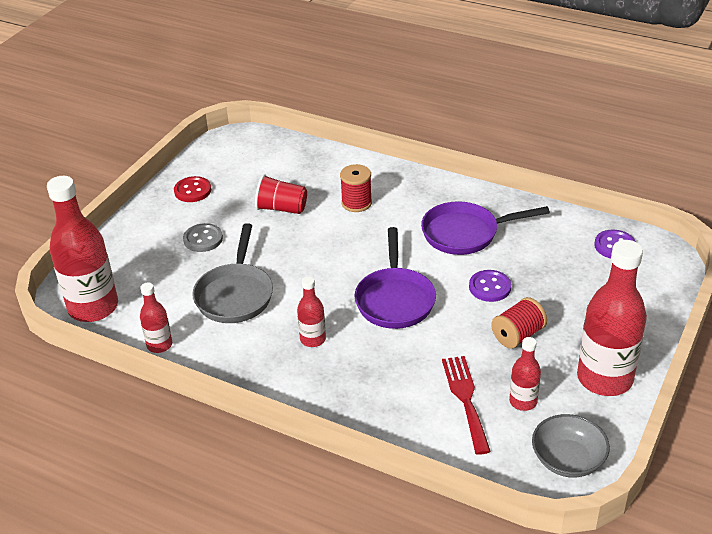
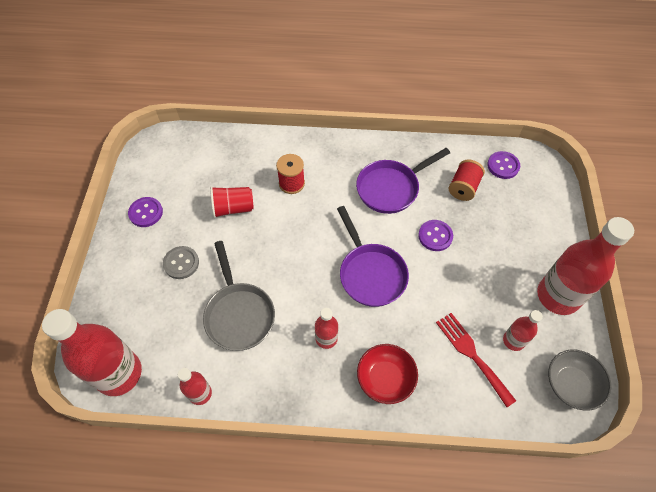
camera: 25 degrees left, 20 degrees up
red button [174,176,211,202] -> purple button [128,197,163,227]
red spool [491,297,547,349] -> red spool moved to [449,160,485,201]
none -> red bowl [357,344,418,404]

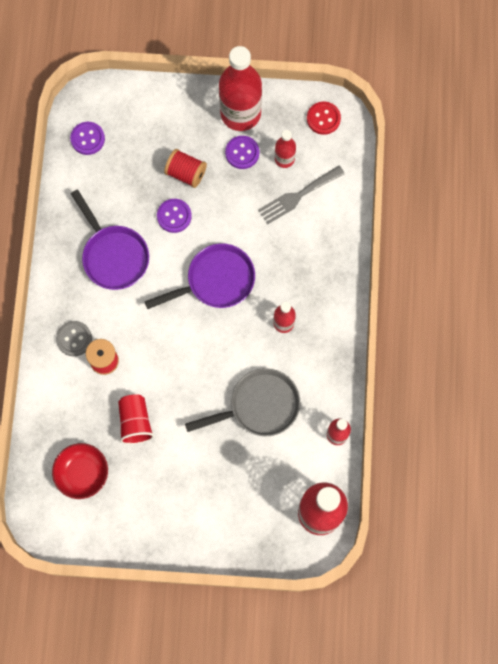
camera: 90 degrees left, 15 degrees up
purple button [128,197,163,227] -> purple button moved to [225,136,259,169]
grey button [163,246,199,279] -> grey button moved to [56,321,92,356]
red bowl [357,344,418,404] -> red bowl moved to [52,443,108,499]
red fork [436,313,516,407] -> grey fork [258,166,345,225]
red spool [449,160,485,201] -> red spool moved to [164,149,207,188]
grey bowl [548,350,611,411] -> red button [307,102,341,135]

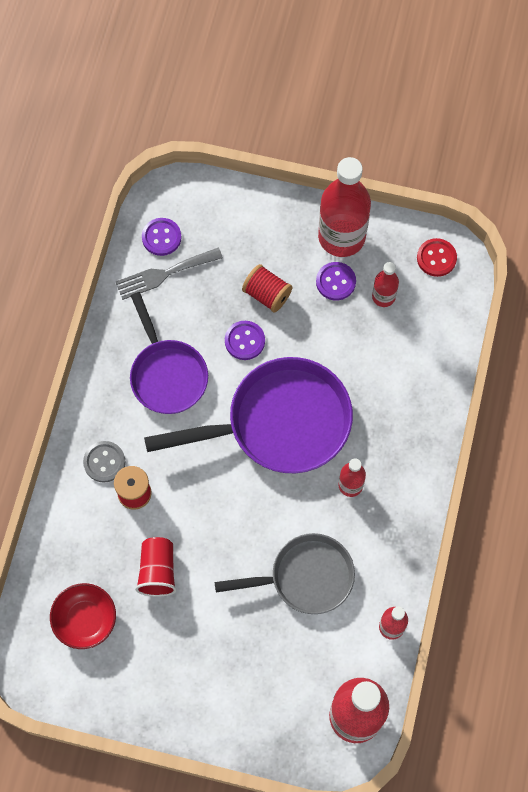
camera: 10 degrees right, 5 degrees down
purple pan [145,243,255,309] -> purple pan [144,357,353,473], size x1.54
grey fork [258,166,345,225] -> grey fork moved to [116,248,223,300]

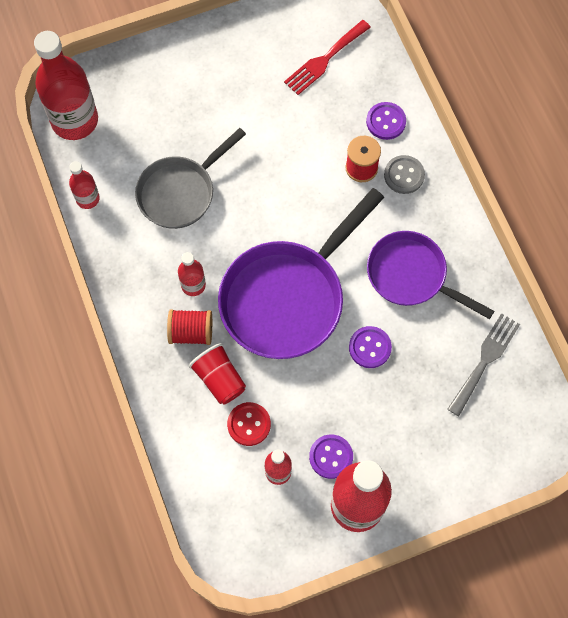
camera: 145 degrees right, 0 degrees up
red bowl [50,583,116,649] -> red fork [284,20,371,95]
red cup [135,537,177,596] -> red cup moved to [189,343,246,405]
purple button [142,218,181,256] -> purple button moved to [366,102,406,140]
red spool [242,264,292,312] -> red spool moved to [167,309,212,345]
red button [417,238,457,277] -> red button moved to [227,402,271,446]

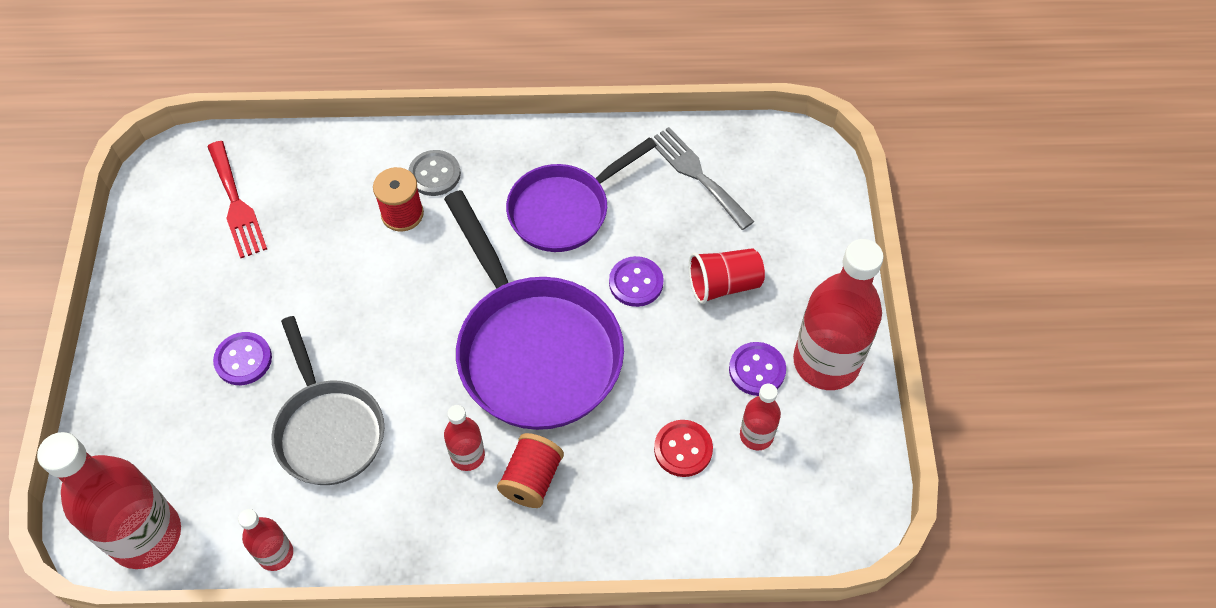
camera: 70 degrees left, 10 degrees down
red cup [189,343,246,405] -> red cup moved to [689,248,765,304]
purple button [366,102,406,140] -> purple button moved to [213,332,272,385]

